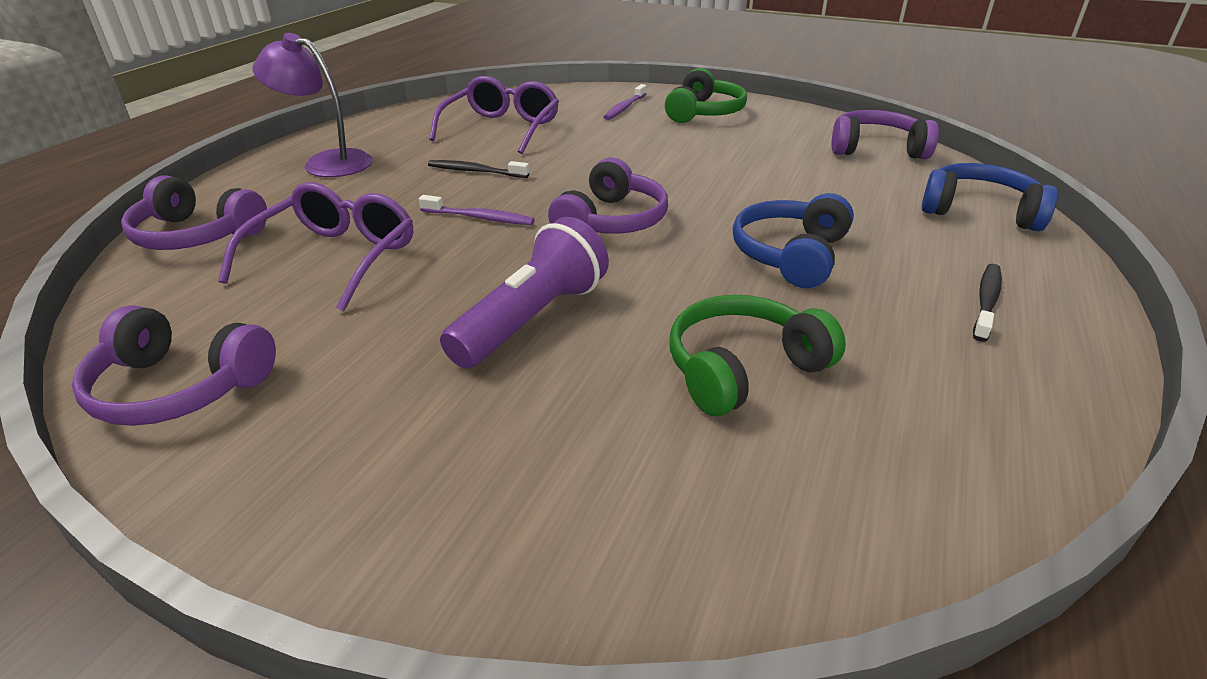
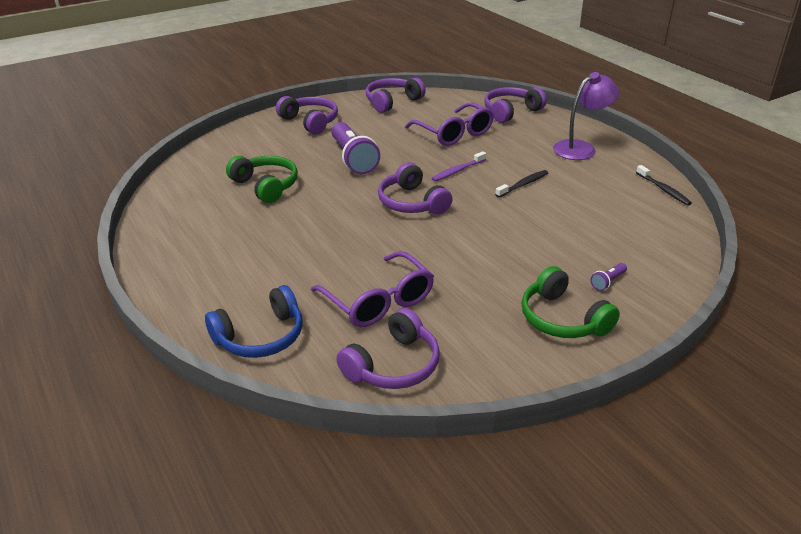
camera: 125 degrees right, 0 degrees up
purple glasses [429,76,559,154] -> purple glasses moved to [311,251,434,327]
purple toothbrush [604,84,647,120] -> purple flashlight [590,263,627,291]
green headphones [669,295,846,416] -> green headphones turned 45 degrees counterclockwise [226,156,298,203]
blue headphones [733,193,854,288] -> none
black toothbrush [973,264,1002,342] -> black toothbrush moved to [636,165,692,206]
none -> purple headphones [276,96,338,134]

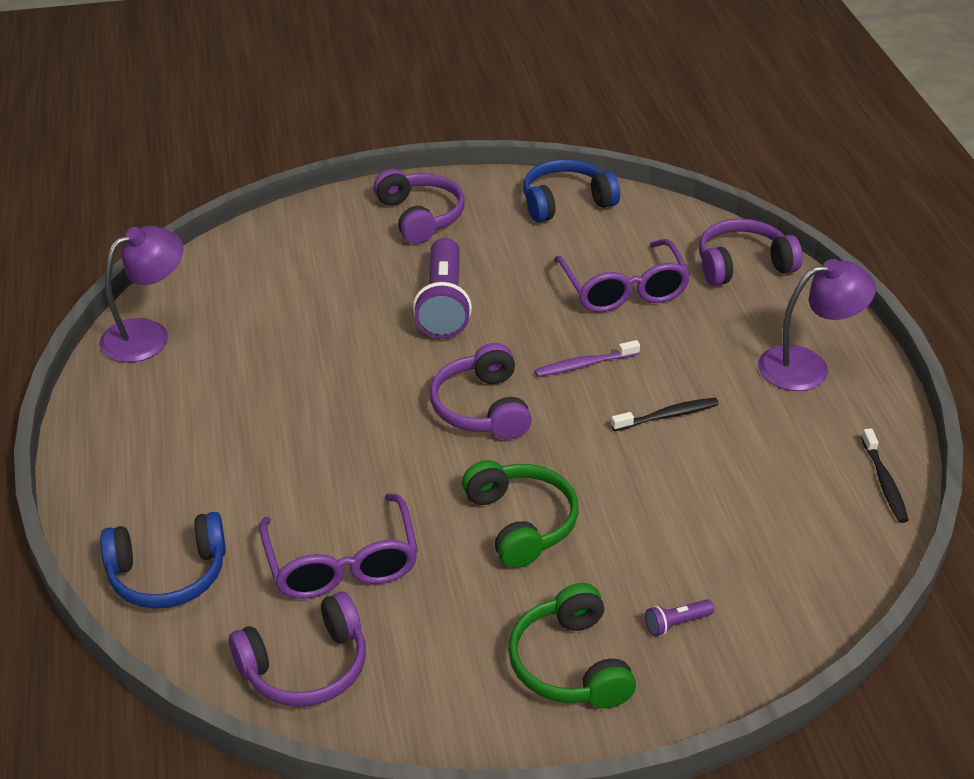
camera: 20 degrees right, 5 degrees up
green headphones [226,156,298,203] -> green headphones moved to [462,460,579,568]
purple headphones [366,78,426,113] -> blue headphones [523,159,620,222]
none -> purple lamp [99,226,183,363]

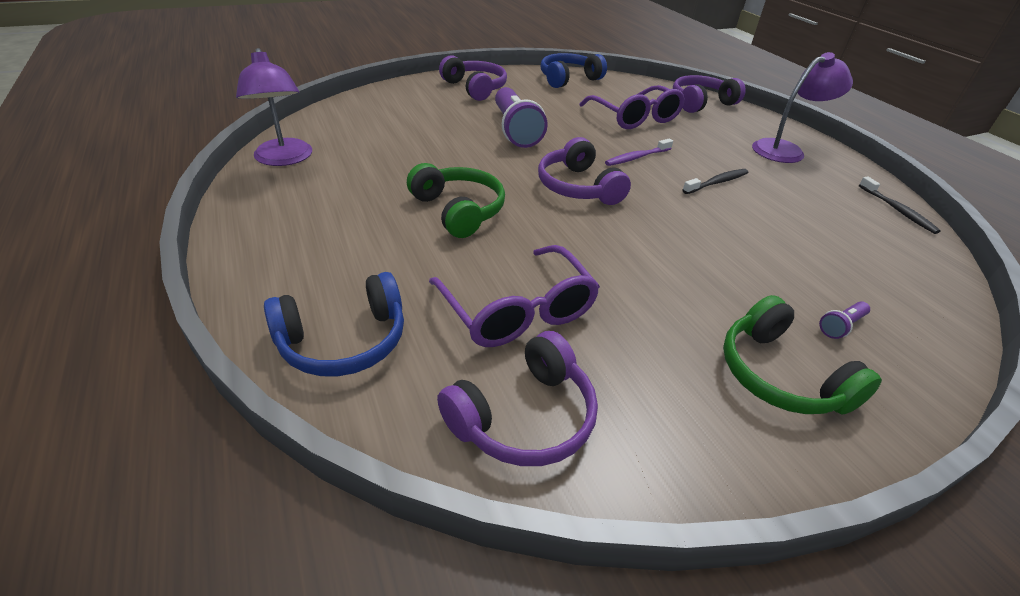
camera: 15 degrees left, 0 degrees up
purple lamp [99,226,183,363] -> purple lamp turned 120 degrees clockwise [236,48,312,166]
green headphones [462,460,579,568] -> green headphones moved to [407,163,505,238]

